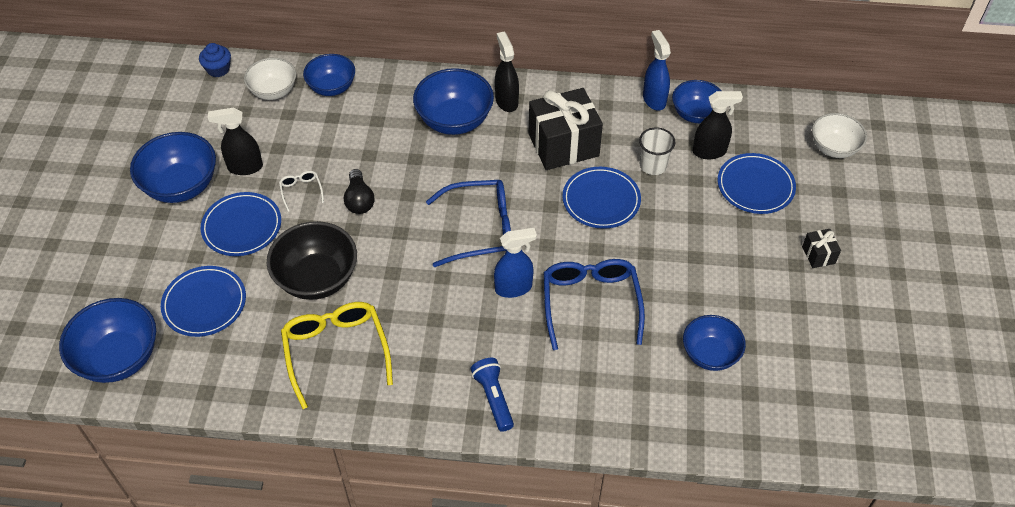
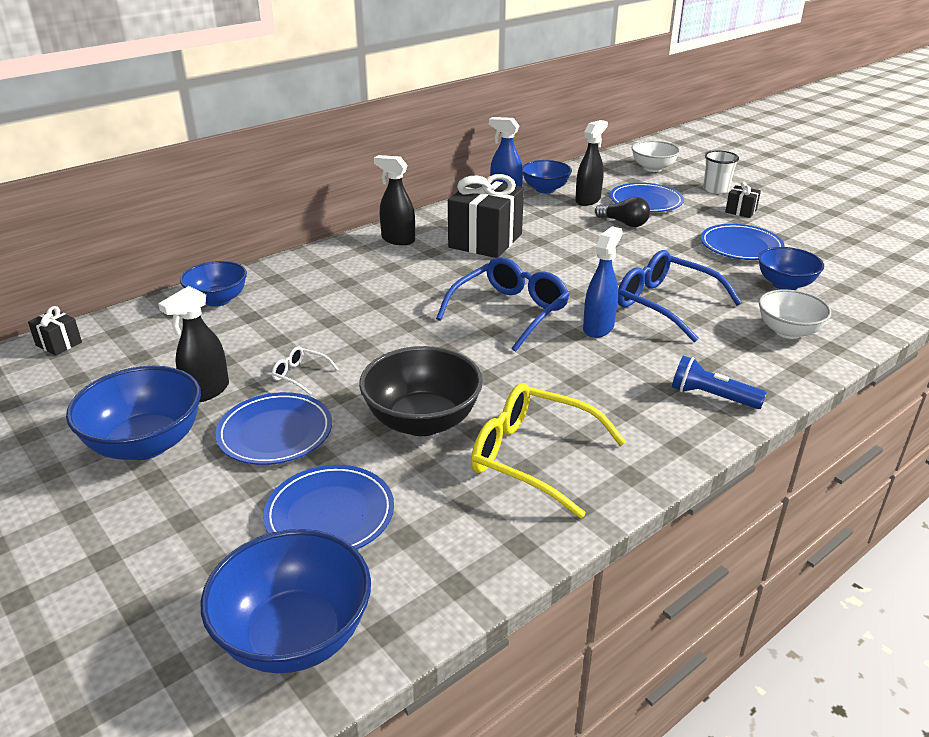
camera: 45 degrees left, 20 degrees down
blue cupcake [199,43,231,77] -> black gift [28,306,82,356]
white bowl [244,58,296,100] -> white bowl moved to [759,290,831,339]
black light bulb [344,169,374,214] -> black light bulb moved to [595,197,650,227]
blue bowl [413,68,494,135] -> none
blue plate [562,167,641,229] -> blue plate moved to [701,224,785,260]
white cup [639,127,676,175] -> white cup moved to [703,150,739,194]

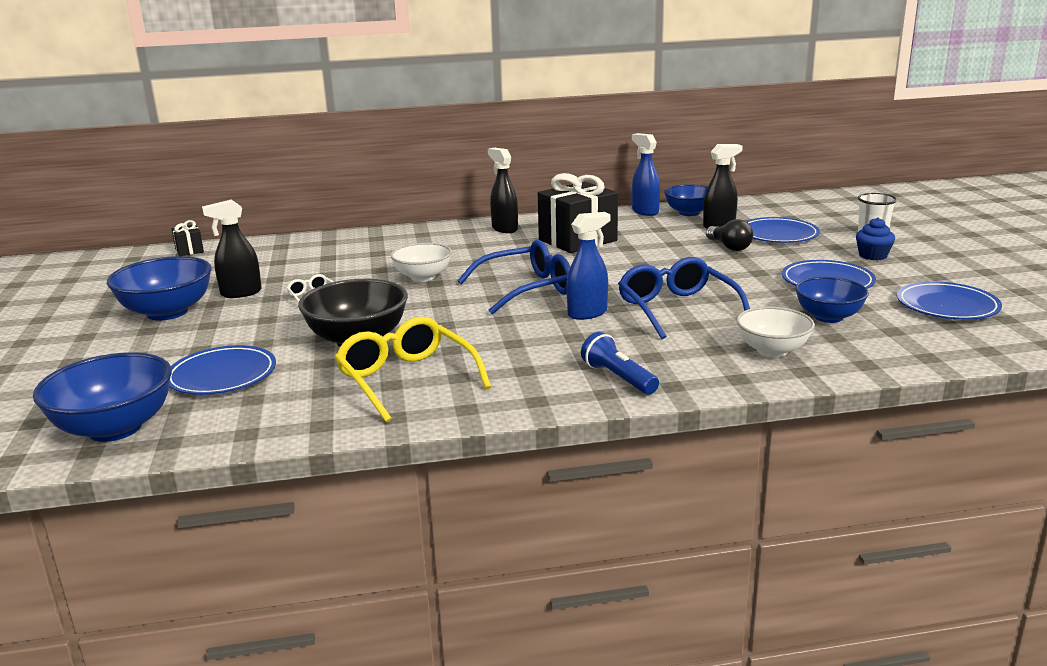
camera: 30 degrees right, 10 degrees down
blue bowl [180,261,247,307] -> none
blue plate [215,392,332,465] -> blue plate moved to [897,282,1002,320]
white bowl [632,140,680,172] -> white bowl moved to [390,243,452,282]
black gift [725,182,761,218] -> blue cupcake [856,217,895,260]

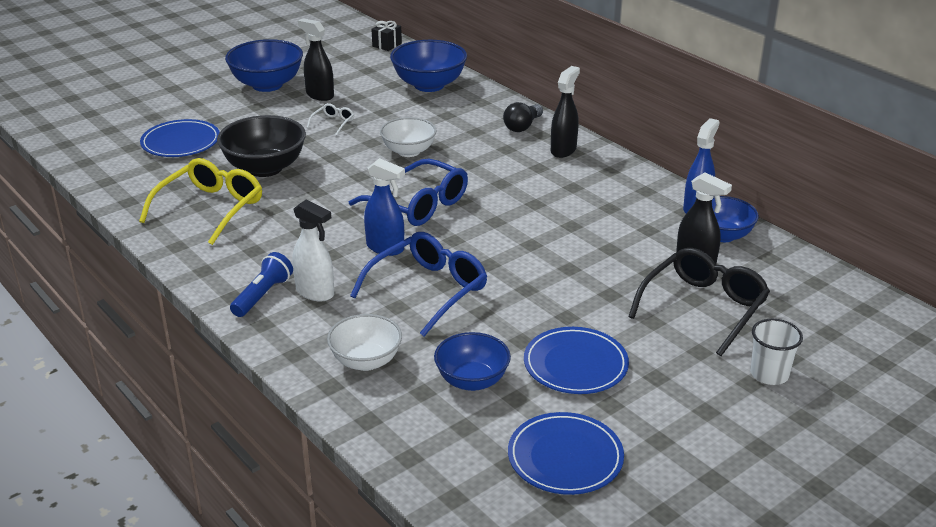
camera: 60 degrees right, 10 degrees up
blue bowl [33,352,172,442] -> blue bowl moved to [390,40,467,92]
black gift [538,173,618,253] -> none
black light bulb [706,219,753,251] -> black light bulb moved to [503,102,543,132]
blue plate [746,217,820,243] -> black glasses [628,248,770,356]
blue cupcake [856,217,895,260] -> none
none -> white spray bottle [293,199,334,301]

